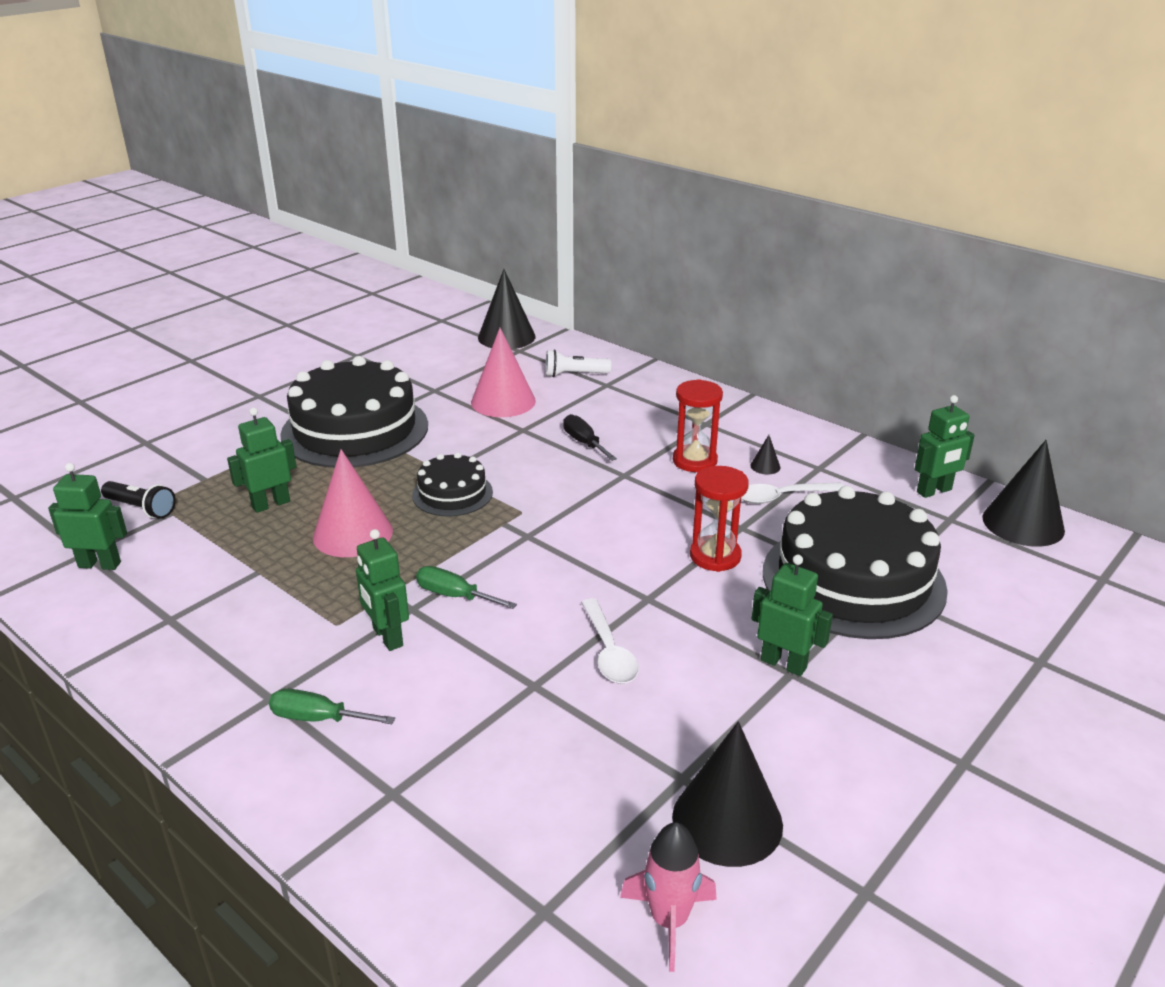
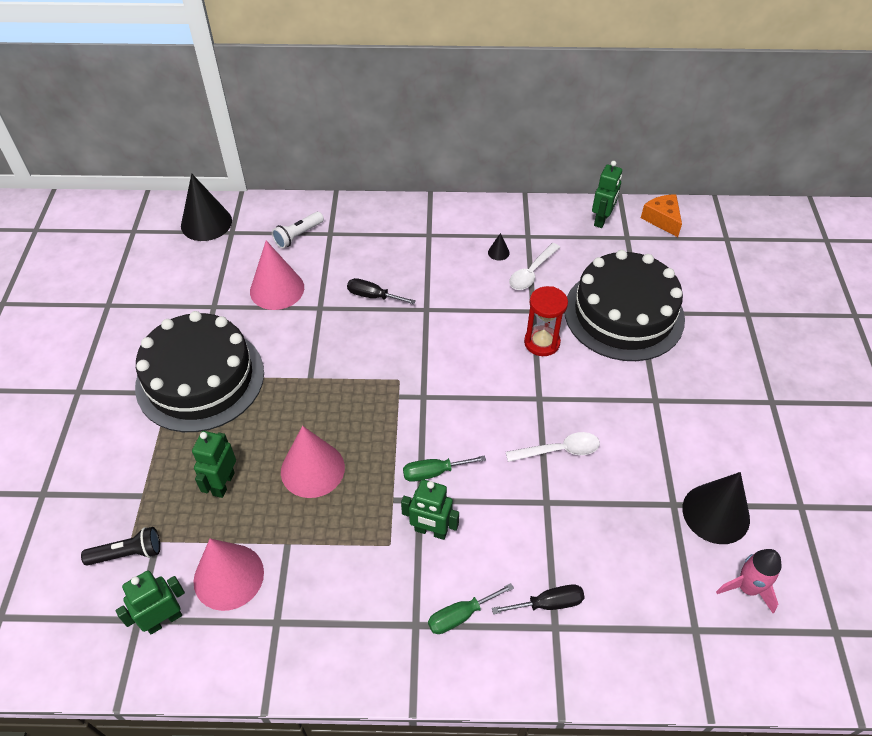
camera: 40 degrees left, 20 degrees up
black cake [412,452,493,517] -> none
white spoon [581,598,639,684] -> white spoon turned 45 degrees counterclockwise [506,432,600,462]
red hourglass [673,379,723,472] -> none
green robot [752,555,833,676] -> none
black cone [982,440,1065,547] -> orange cheese [641,194,682,237]
none -> pink cone [194,539,264,611]
none -> black screwdriver [492,584,585,614]

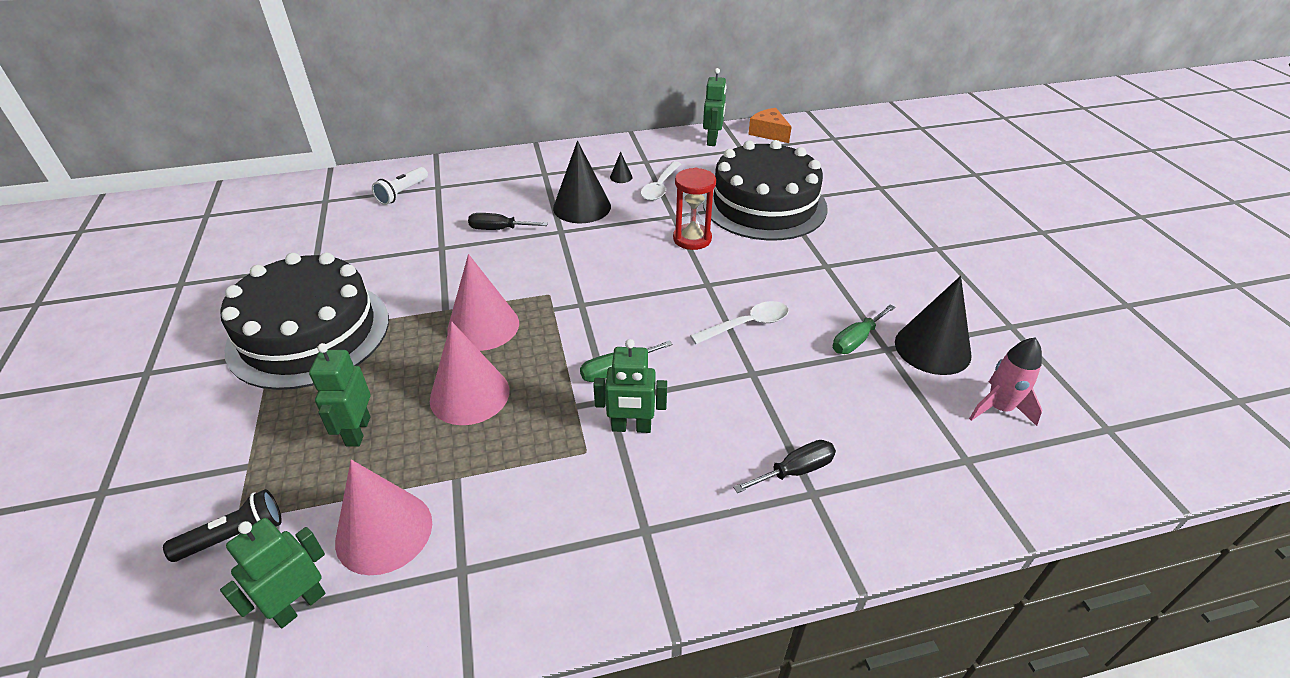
camera: 15 degrees left, 10 degrees down
black cone [181,173,232,241] -> black cone moved to [553,141,611,223]
pink cone [250,241,304,310] -> pink cone moved to [447,254,519,351]
green screwdriver [428,583,514,634] -> green screwdriver moved to [833,304,895,354]

